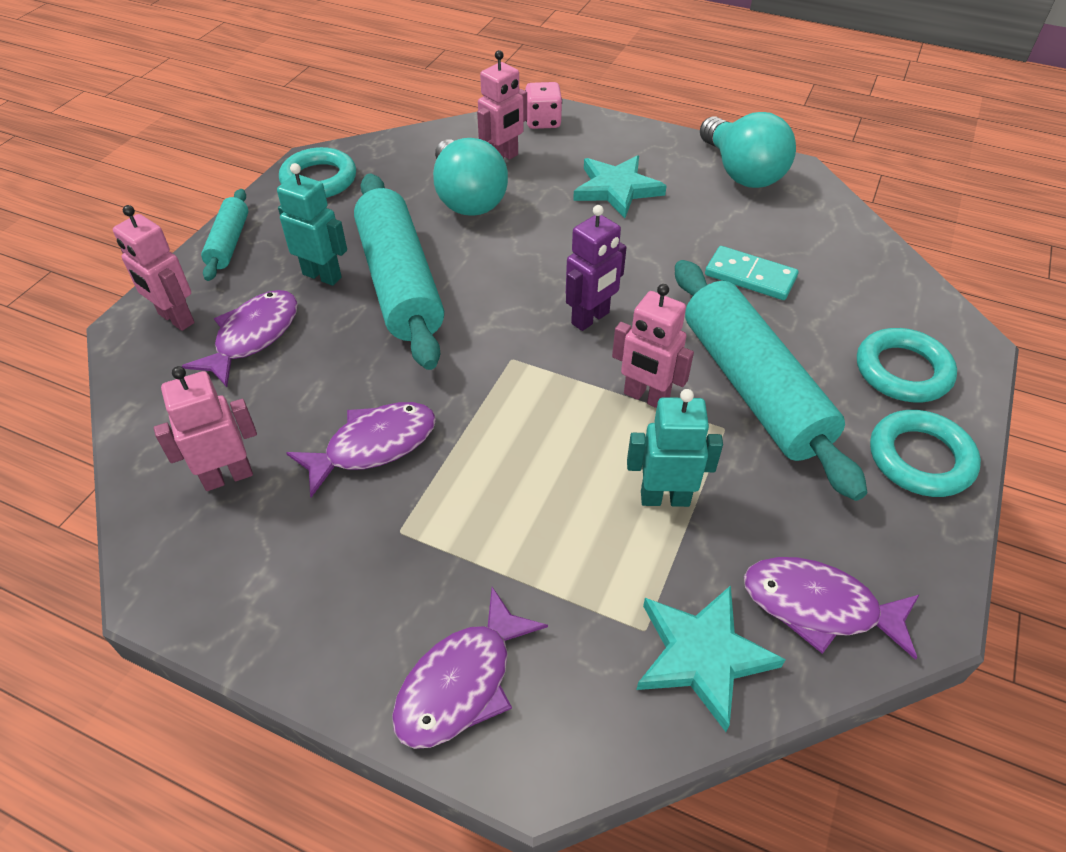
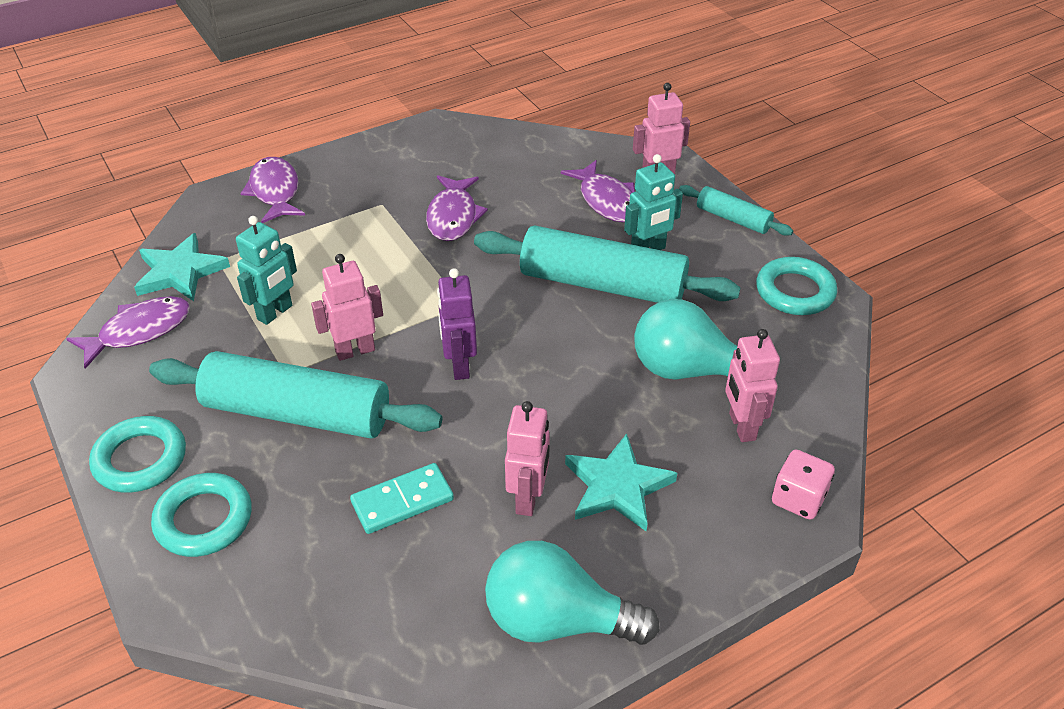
camera: 125 degrees right, 5 degrees down
pink robot [154,366,257,491] -> pink robot moved to [505,401,550,516]

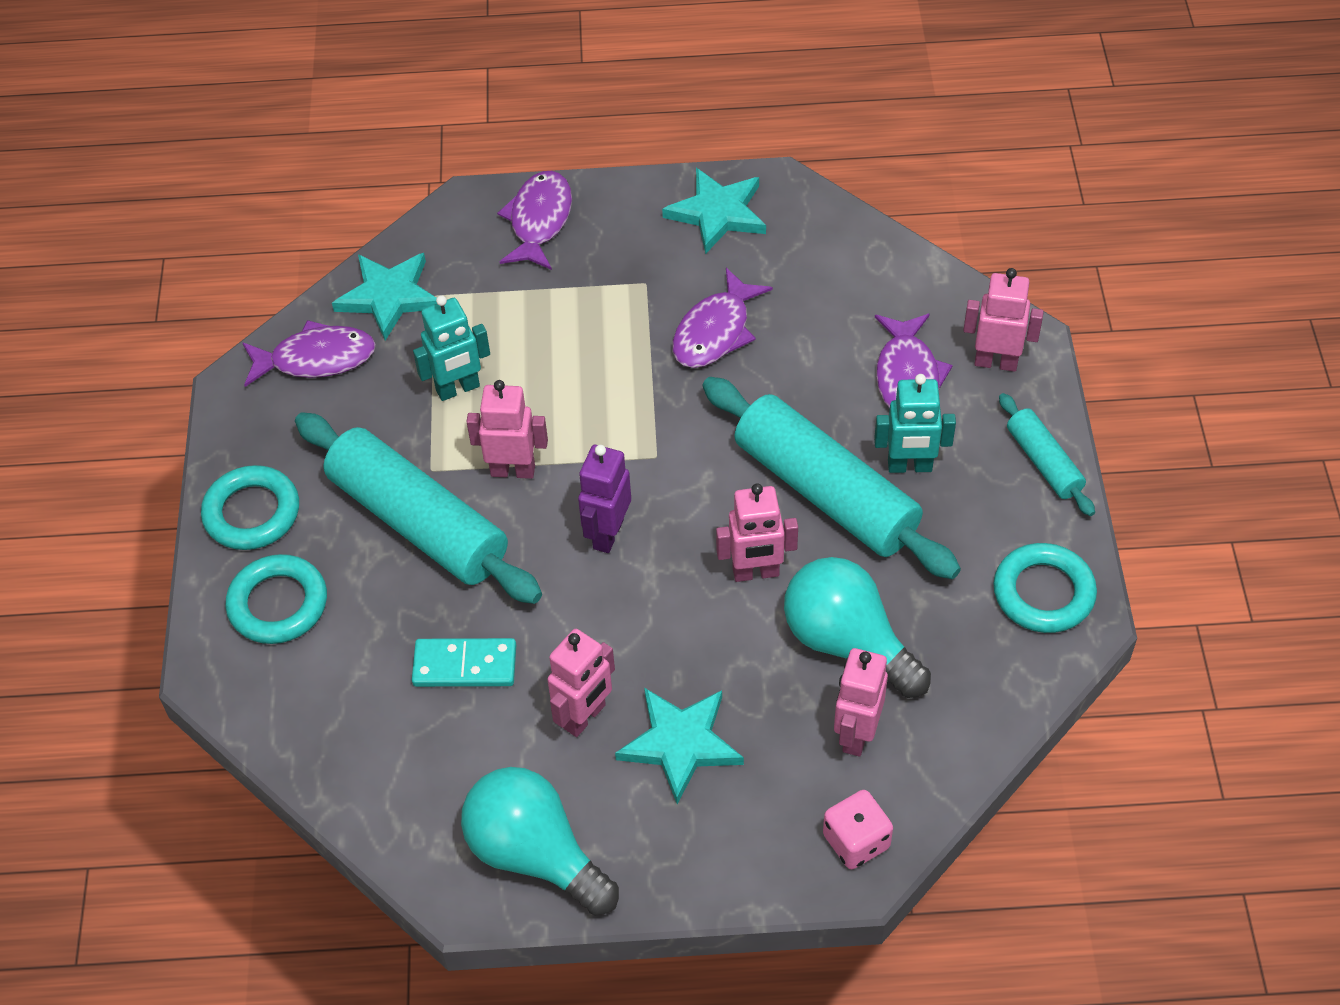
camera: 30 degrees right, 10 degrees up
none -> turquoise star [662,168,766,254]
none -> pink robot [716,483,798,582]

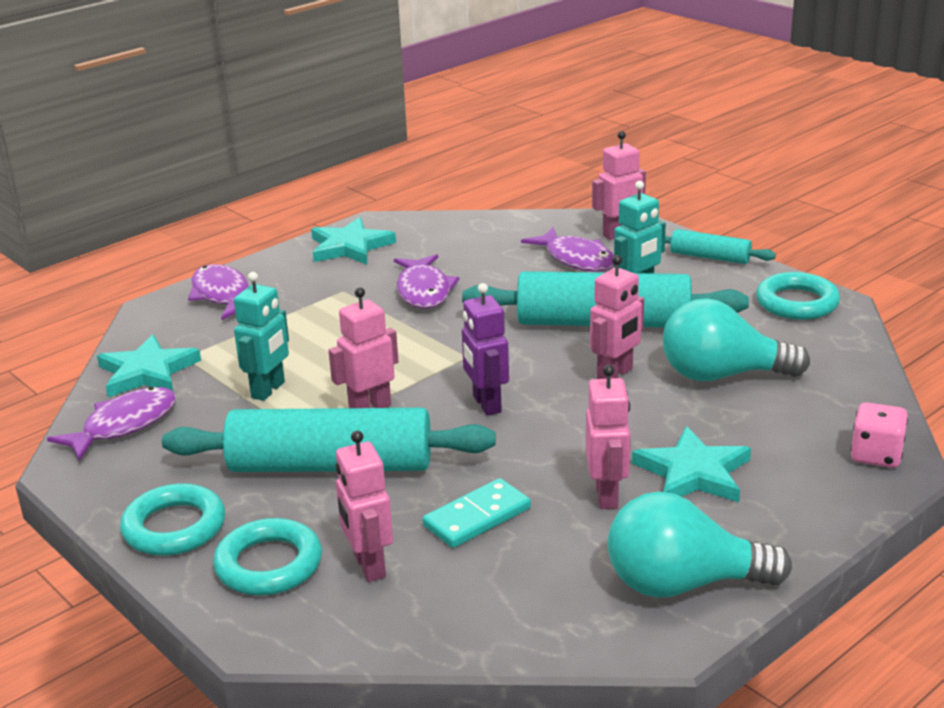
camera: 40 degrees left, 25 degrees down
pink robot [834,648,888,756] -> pink robot moved to [335,430,393,582]

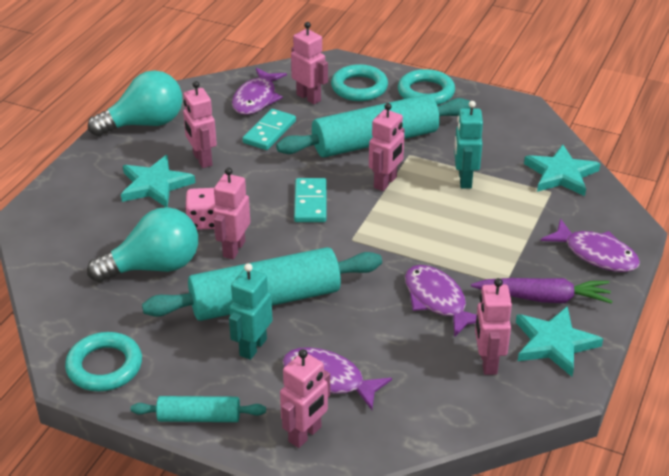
camera: 155 degrees right, 10 degrees up
purple fish [47,387,176,461] -> purple fish moved to [232,68,287,115]
purple robot [462,283,509,416] -> turquoise domino [294,178,327,222]
pink dice [851,402,908,468] -> pink dice moved to [185,188,216,230]
none -> purple carrot [471,278,613,304]
none -> pink robot [475,278,512,375]

